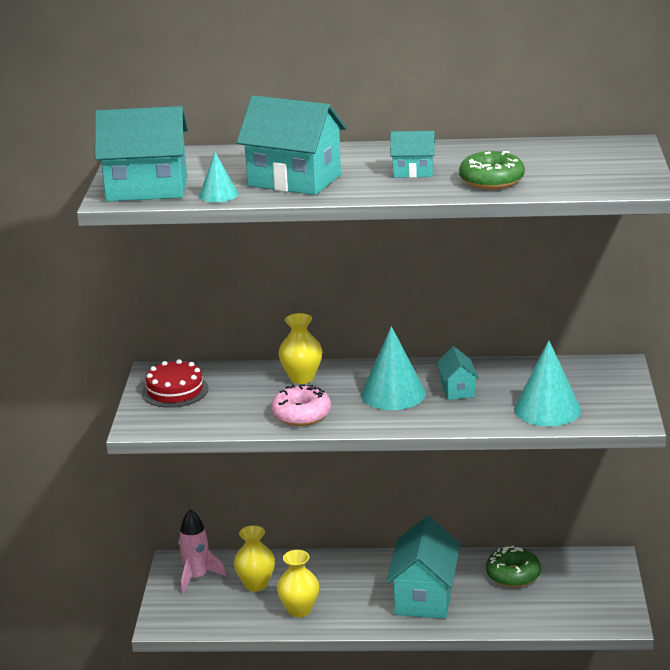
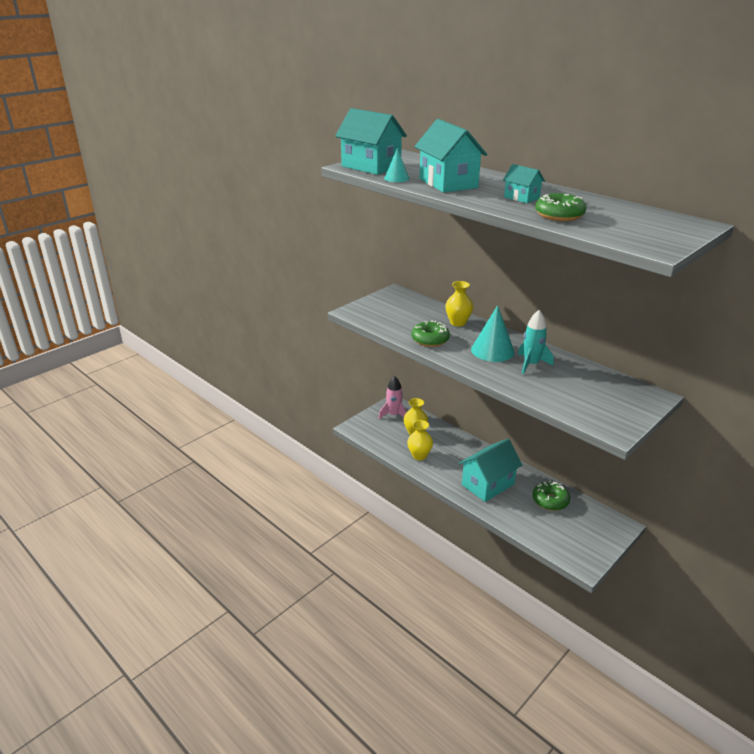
camera: 40 degrees right, 5 degrees up
red cake [142,359,208,408] -> none
pink donut [271,385,331,426] -> green donut [411,320,450,347]
turquoise house [436,346,479,400] -> turquoise rocket [518,310,554,374]
turquoise cone [514,340,581,426] -> none

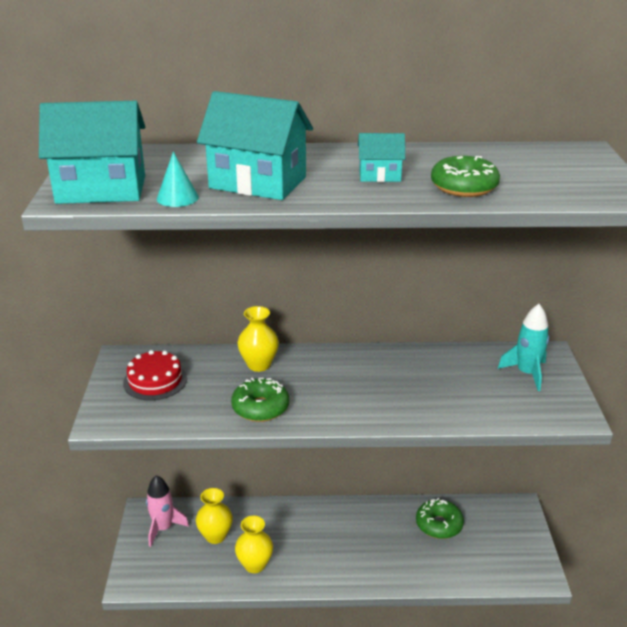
camera: 45 degrees left, 0 degrees up
turquoise house [459,439,522,502] -> none
turquoise cone [471,305,515,362] -> none
turquoise rocket [518,310,554,374] -> turquoise rocket moved to [498,304,549,391]
none -> red cake [123,350,187,400]

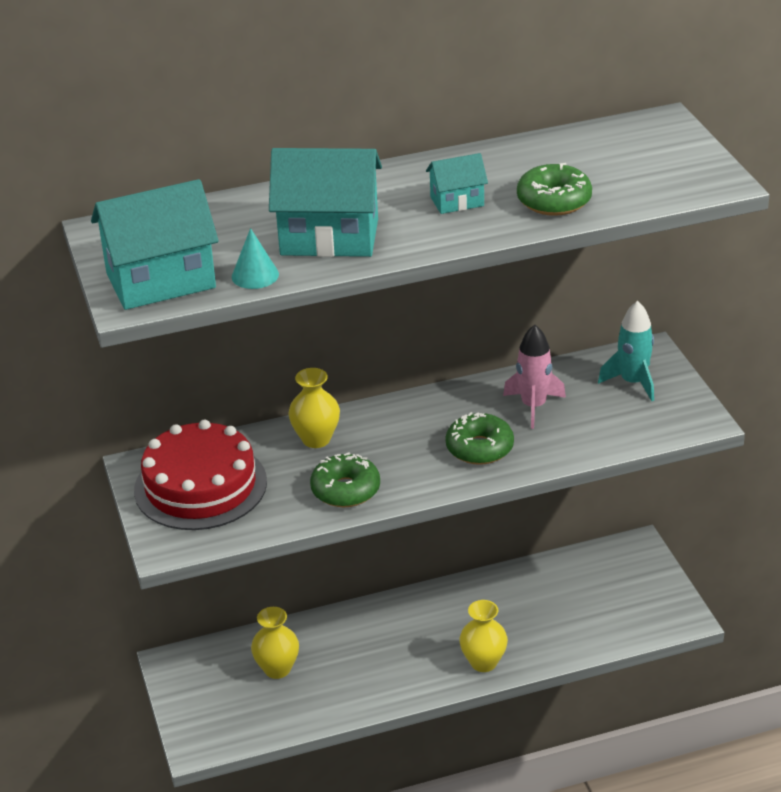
camera: 15 degrees left, 5 degrees up
red cake [123,350,187,400] -> red cake [134,420,267,530], size x1.67
pink rocket [146,475,189,547] -> pink rocket moved to [503,325,566,429]
yellow vase [235,516,273,573] -> yellow vase moved to [459,600,508,672]
green donut [416,498,464,539] -> green donut moved to [445,412,514,465]

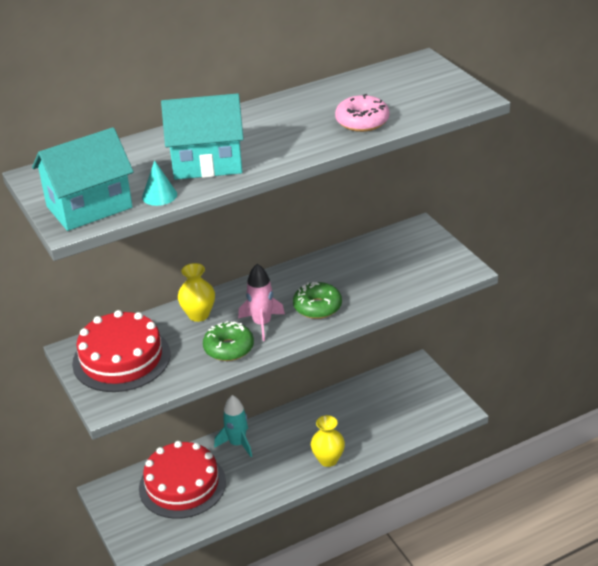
camera: 10 degrees left, 0 degrees up
yellow vase [251,607,299,679] -> red cake [139,441,226,519]
turquoise house [426,153,488,214] -> none
pink rocket [503,325,566,429] -> pink rocket moved to [238,264,285,341]
green donut [517,163,592,216] -> pink donut [335,94,389,132]
turquoise rocket [598,301,654,401] -> turquoise rocket moved to [214,395,252,457]

